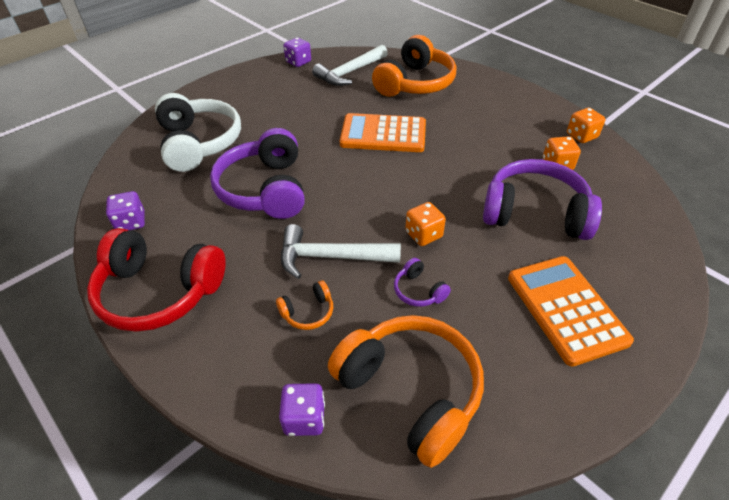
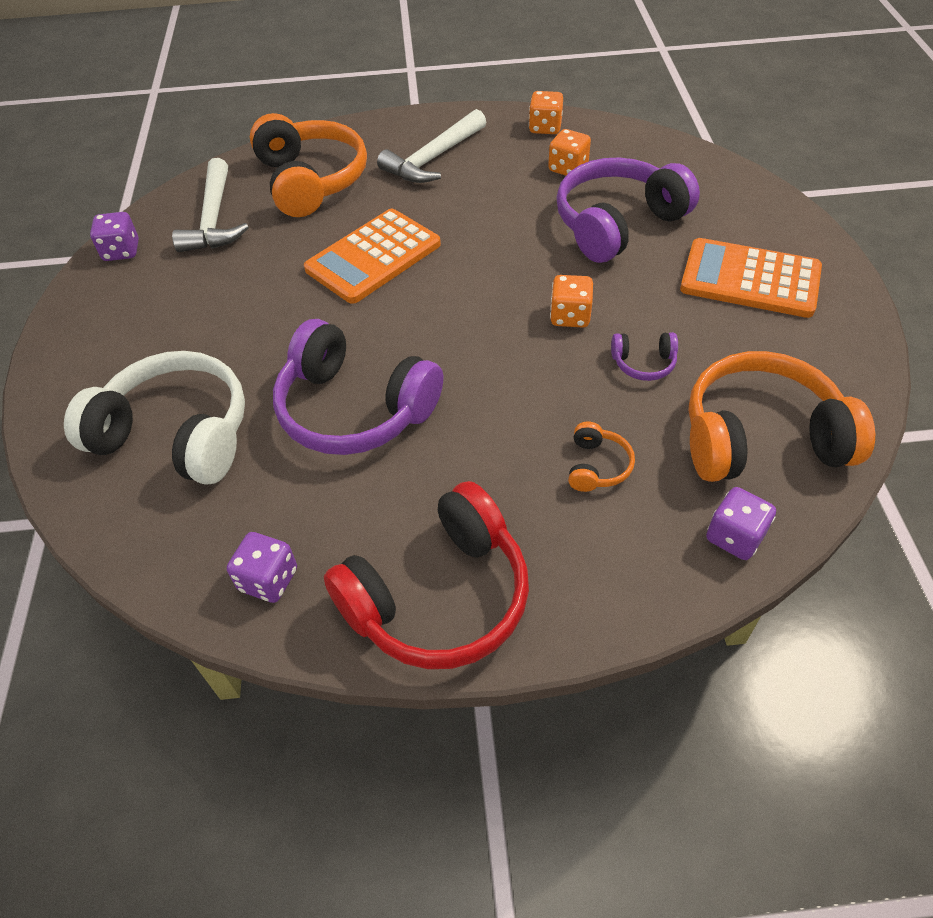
camera: 50 degrees left, 5 degrees up
white hammer [281,224,401,279] -> white hammer moved to [377,109,486,183]

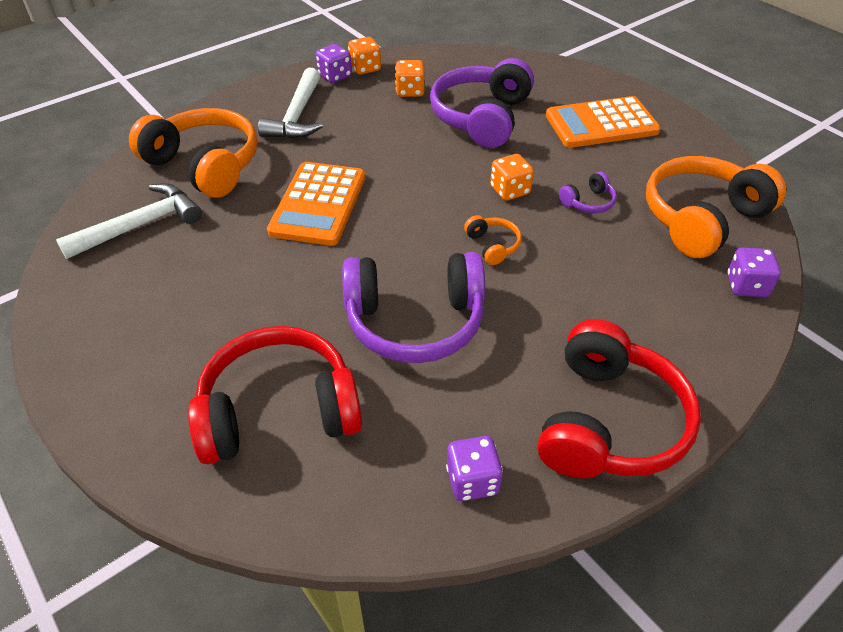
camera: 35 degrees left, 5 degrees down
white headphones [64,351,245,484] -> red headphones [188,326,362,465]
purple dice [90,212,139,261] -> purple dice moved to [316,44,352,83]
white hammer [172,158,249,252] -> white hammer turned 90 degrees counterclockwise [56,183,202,259]
orange headphones [568,422,635,492] -> orange headphones moved to [464,215,522,265]

